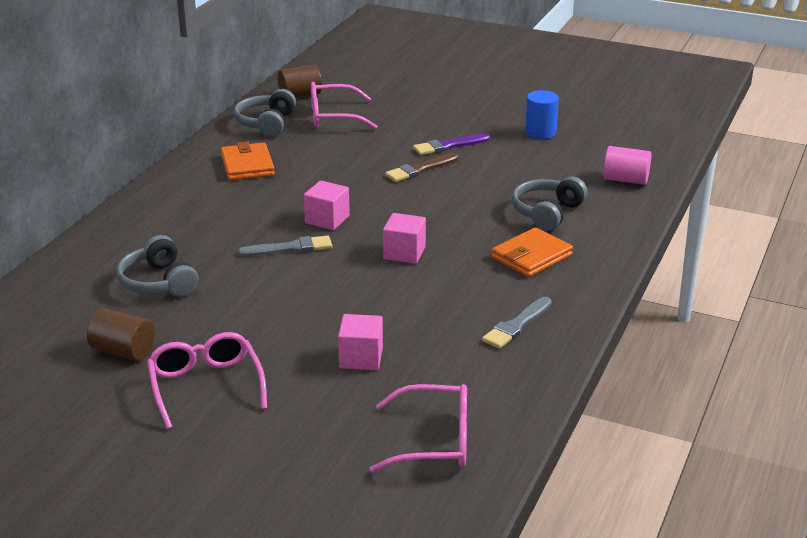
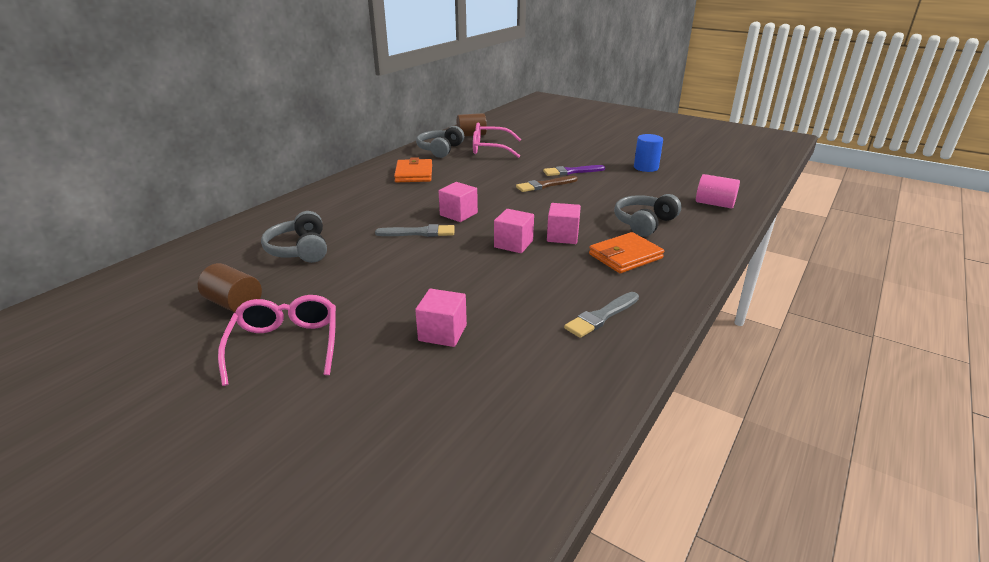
camera: 10 degrees right, 0 degrees up
pink glasses [369,384,467,473] -> none
none -> pink cube [547,203,581,244]

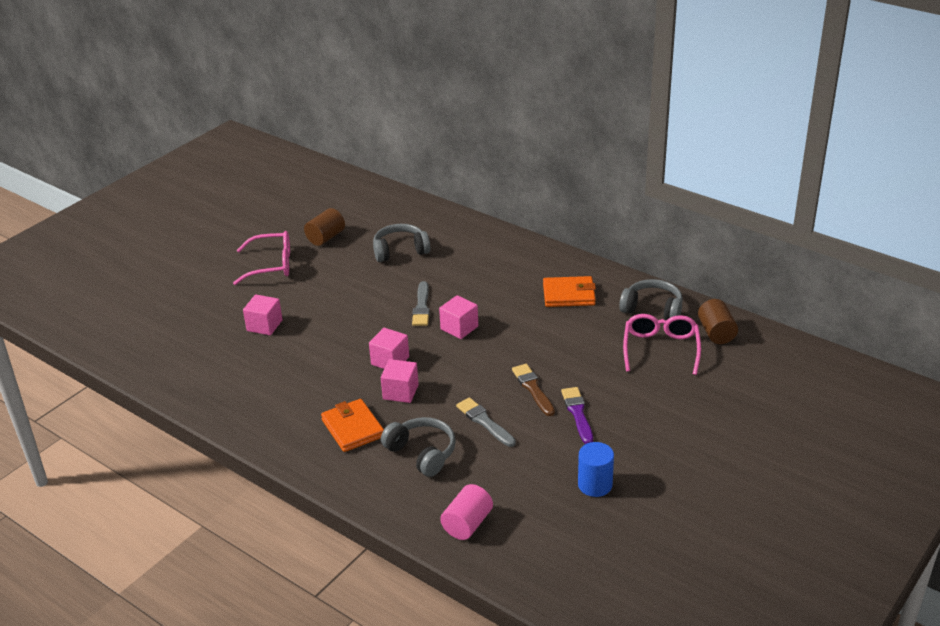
camera: 95 degrees right, 5 degrees up
grey brush [564,292,639,338] -> grey brush moved to [456,397,516,447]

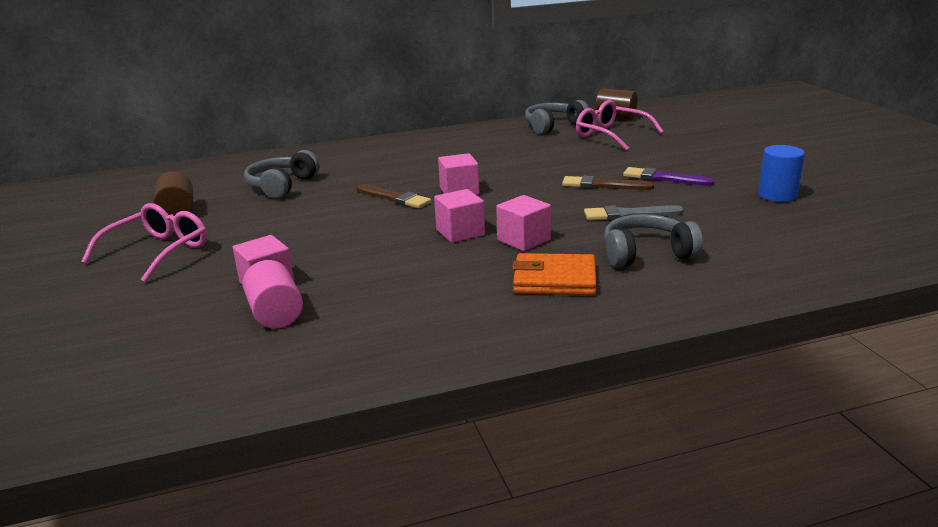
camera: 55 degrees left, 10 degrees down
grey brush [412,281,430,326] -> brown brush [357,184,431,208]
pink cylinder [440,484,493,540] -> pink cylinder moved to [242,260,303,328]
orange wallet [543,276,596,307] -> none

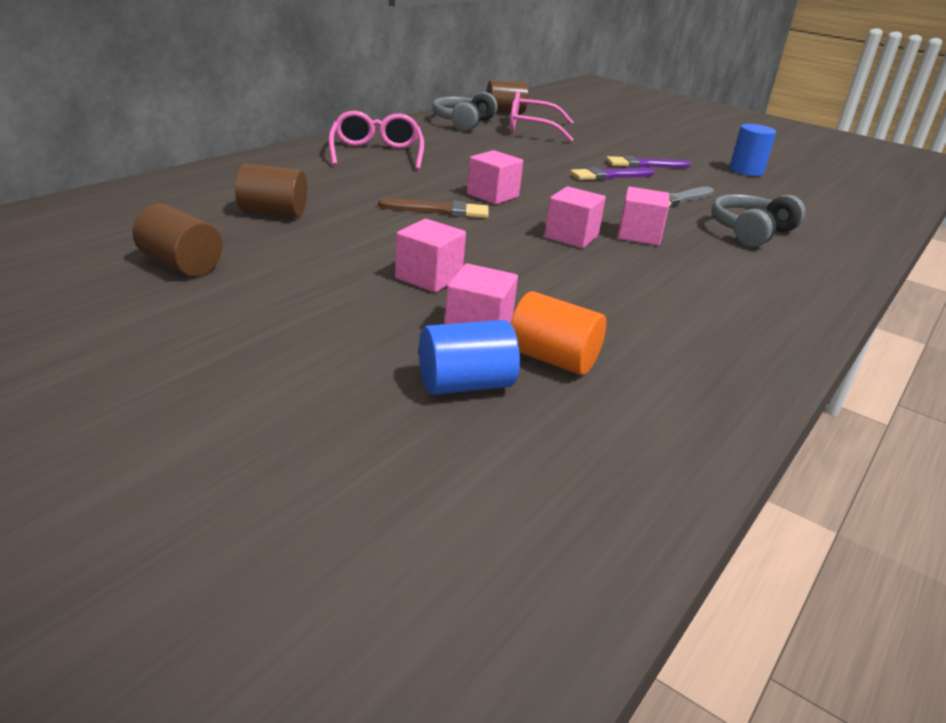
camera: 40 degrees left, 5 degrees up
pink glasses [81,203,207,282] -> pink glasses moved to [329,111,424,170]
pink cylinder [242,260,303,328] -> orange cylinder [511,291,606,375]
grey headphones [244,150,320,199] -> brown cylinder [235,163,307,218]
orange wallet [512,253,597,295] -> none
brown brush [562,176,654,190] -> purple brush [570,167,654,180]
none -> pink cube [395,219,466,292]
none -> blue cylinder [419,320,520,395]

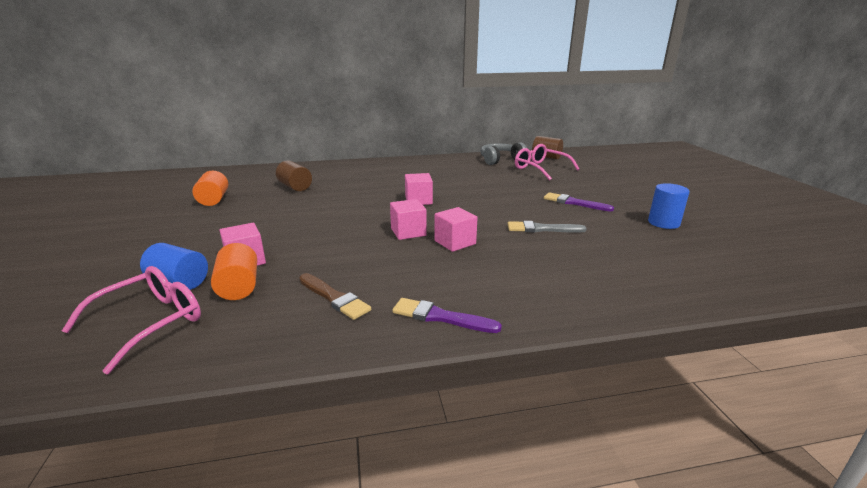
camera: 45 degrees right, 5 degrees down
brown cylinder [133,204,223,276] -> orange cylinder [192,171,228,206]
pink glasses [329,111,424,170] -> pink glasses moved to [62,266,201,374]
brown brush [378,198,489,218] -> brown brush moved to [299,273,371,320]
pink cube [395,219,466,292] -> none
purple brush [570,167,654,180] -> purple brush moved to [392,298,502,333]
grey headphones [711,194,806,247] -> none

